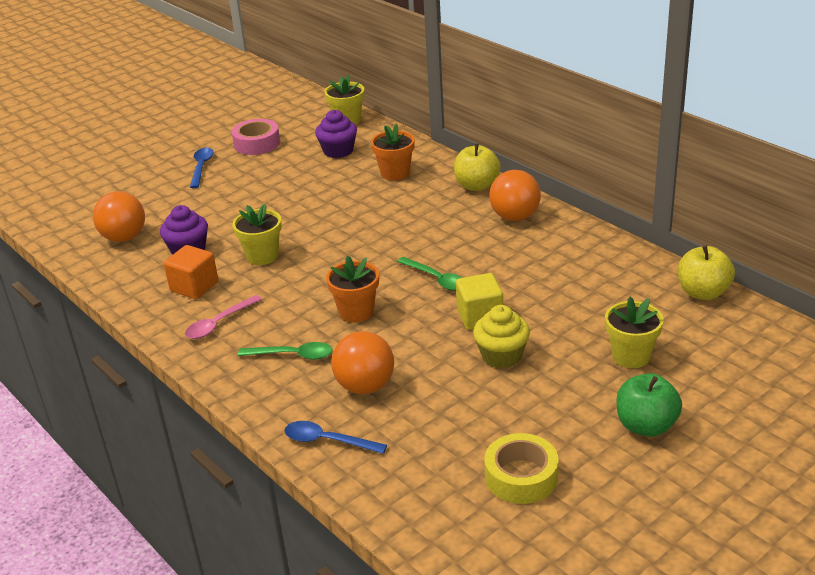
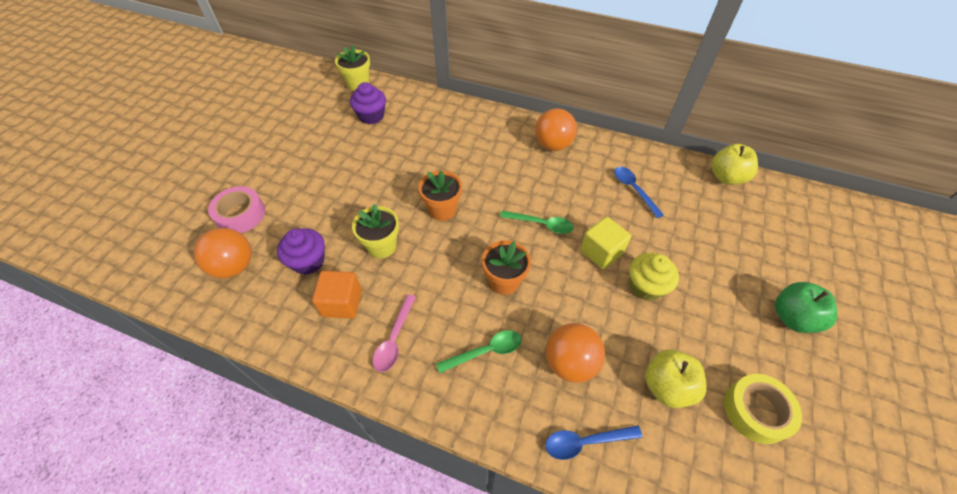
camera: 30 degrees left, 20 degrees up
blue spoon [190,148,214,188] -> blue spoon moved to [614,167,664,218]
pink tape [232,119,280,155] -> pink tape moved to [208,186,265,233]
orange flower pot [371,124,415,181] -> orange flower pot moved to [419,170,462,221]
yellow apple [454,144,501,191] -> yellow apple moved to [645,349,706,408]
yellow flower pot [605,297,664,368] -> none

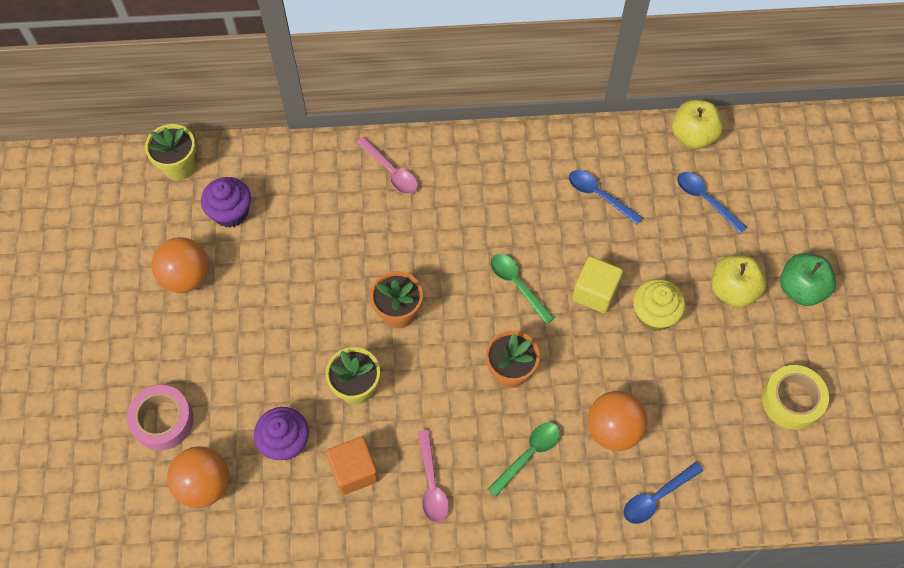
camera: 25 degrees left, 10 degrees up
green spoon [500,210,574,234] -> green spoon turned 120 degrees counterclockwise [491,254,554,324]
orange ball [535,108,577,151] -> orange ball moved to [151,237,209,293]
yellow apple [645,349,706,408] -> yellow apple moved to [711,255,767,308]
none -> pink spoon [357,137,418,194]
none -> blue spoon [677,172,747,234]

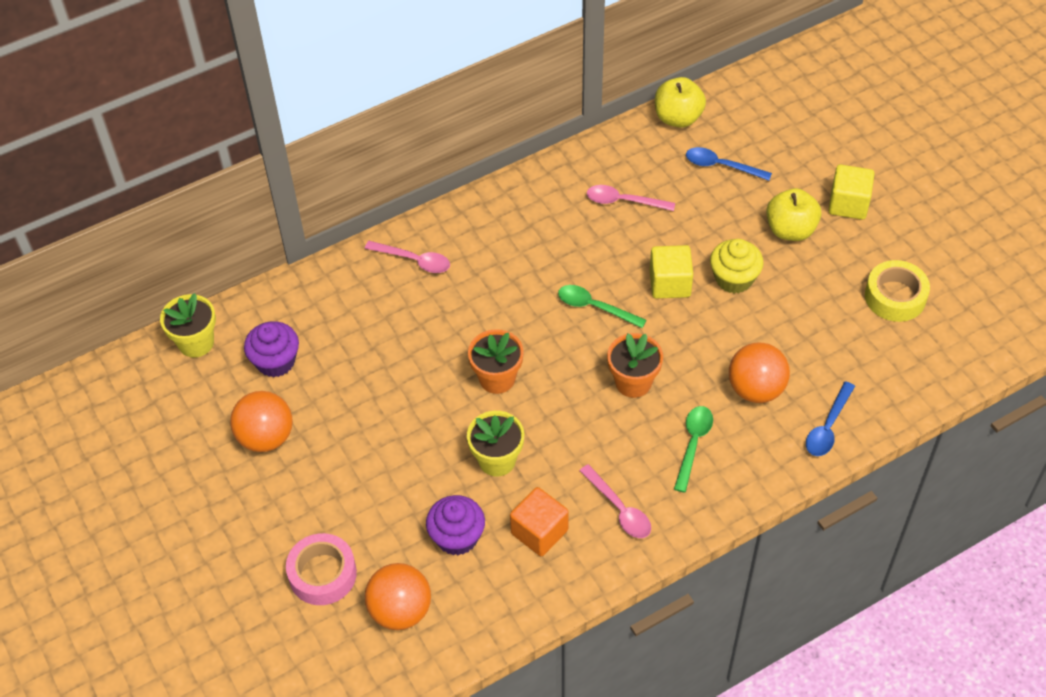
camera: 25 degrees left, 10 degrees down
blue spoon [569,170,643,225] -> pink spoon [587,185,675,211]
green apple [780,254,836,306] -> yellow cube [828,165,875,220]

